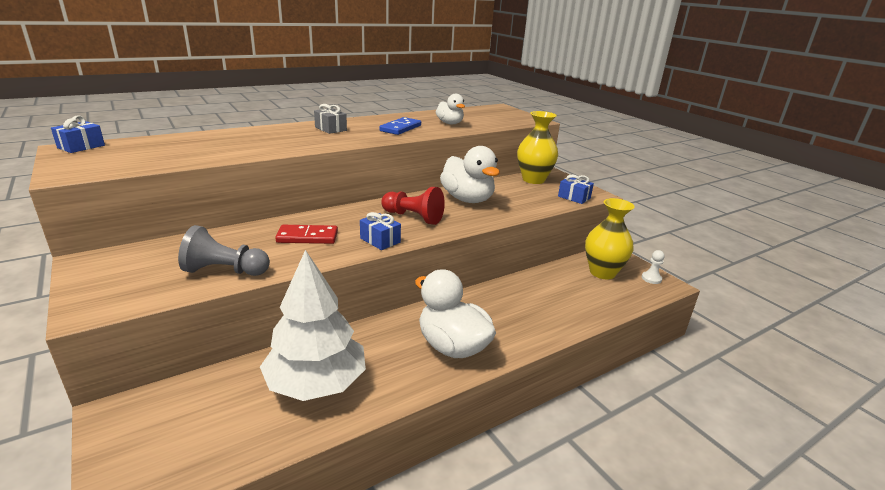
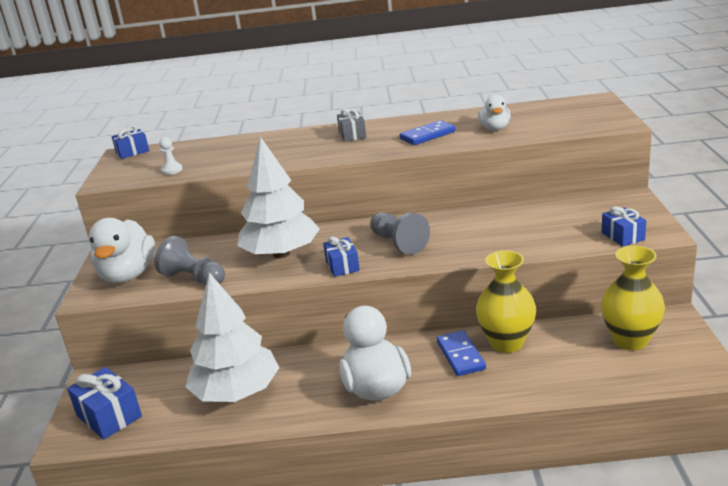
camera: 35 degrees right, 0 degrees up
red domino [275,225,338,244] -> white tree [237,137,320,258]
red pawn [382,187,445,225] -> grey pawn [370,212,430,255]
white duck [440,146,500,203] -> white duck moved to [89,218,155,283]
yellow vase [517,111,558,184] -> yellow vase moved to [476,250,536,353]
white pawn [642,250,665,284] -> white pawn moved to [159,137,183,175]
none -> blue gift [67,367,142,440]
none -> blue domino [437,331,486,376]

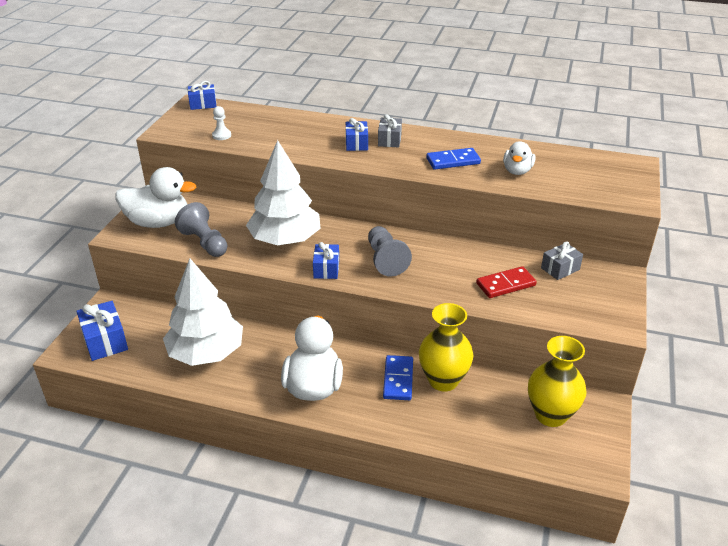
camera: 15 degrees right, 10 degrees up
white duck [89,218,155,283] -> white duck turned 105 degrees counterclockwise [115,167,196,228]
blue gift [602,206,646,247] -> blue gift moved to [346,118,368,151]
none -> red domino [476,266,537,298]
none -> grey gift [541,241,583,280]

